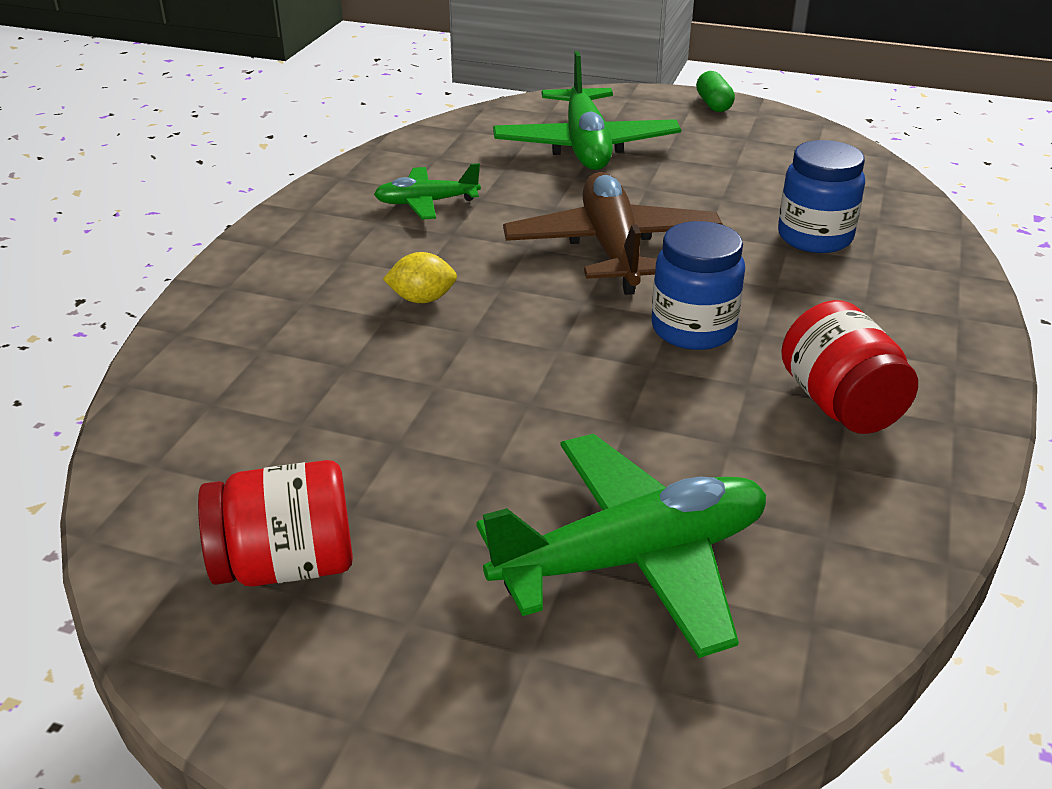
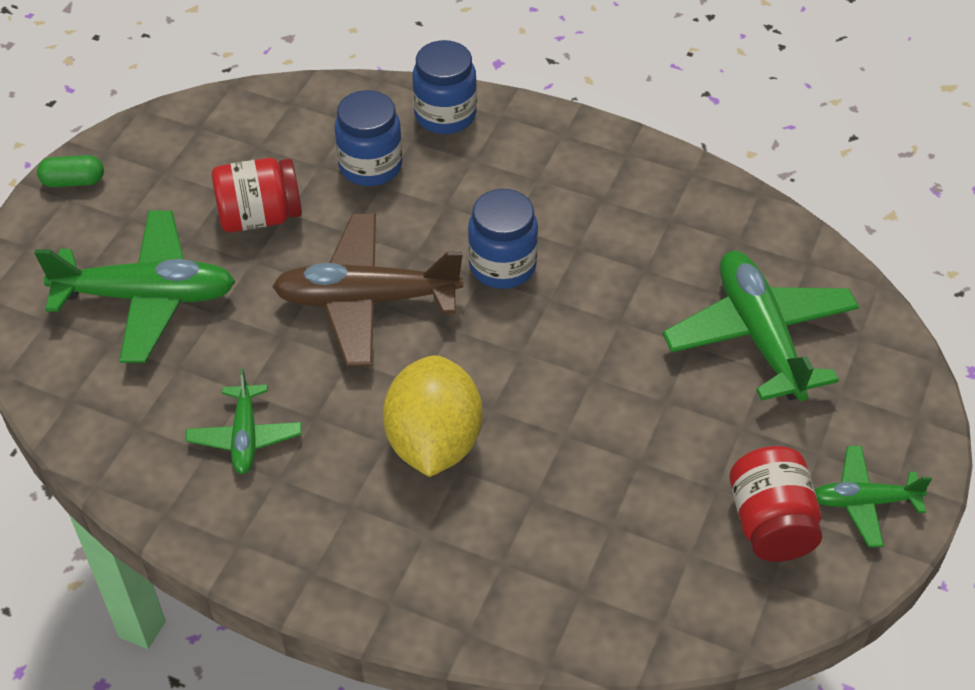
camera: 85 degrees left, 15 degrees up
yellow lemon [383,252,457,303] -> yellow lemon [383,355,483,477], size x2.14
red jar [781,300,918,434] -> red jar moved to [212,158,302,232]
none -> blue jar [413,40,477,134]
none -> green plane [815,446,932,547]

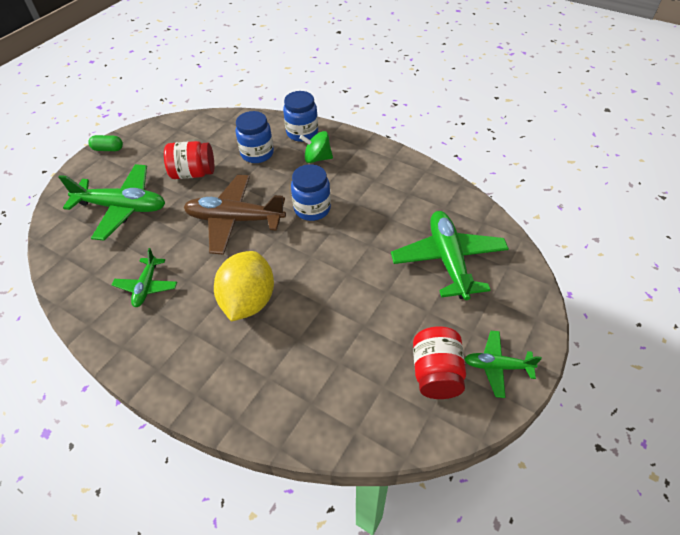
camera: 10 degrees right, 0 degrees up
none -> green spinning top [299,131,333,163]

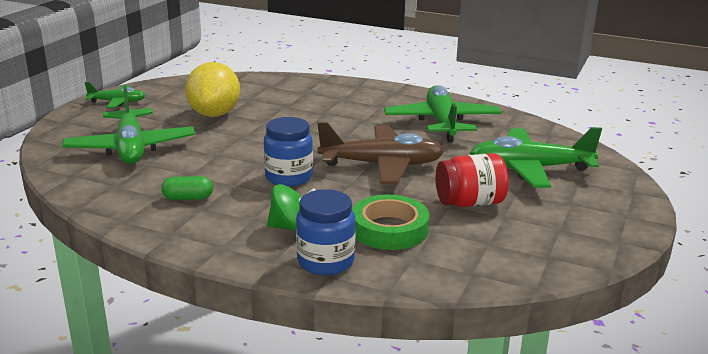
camera: 170 degrees right, 25 degrees down
green capsule [88,135,123,151] -> green capsule moved to [161,176,213,200]
green plane [112,248,177,307] -> green plane [384,85,502,142], size x1.84
yellow lemon [214,251,274,321] -> yellow lemon moved to [185,62,240,117]
blue jar [235,111,274,163] -> green tape [352,194,429,250]
red jar [413,326,466,399] -> none

